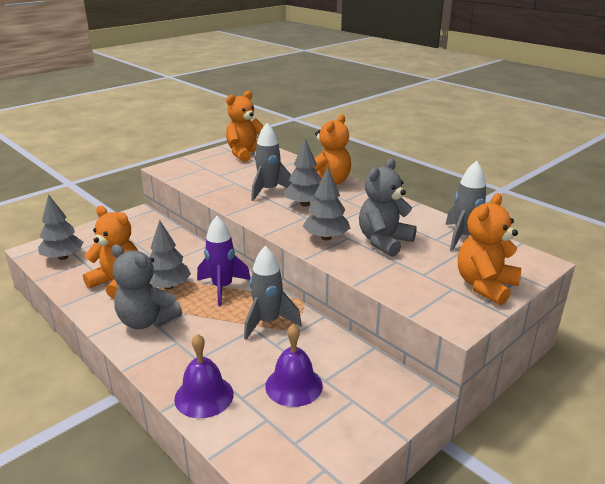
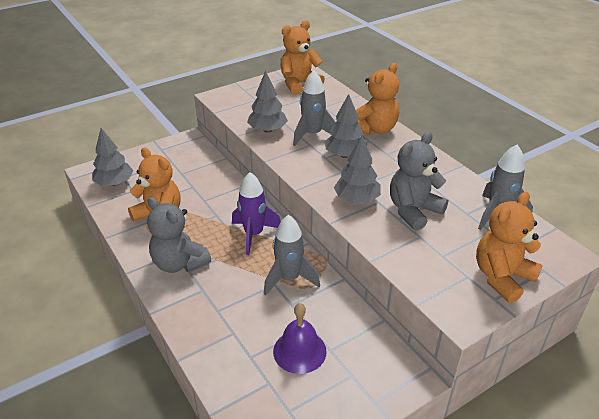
camera: 10 degrees right, 10 degrees up
grey tree [149,220,191,289] -> grey tree moved to [247,70,288,133]
purple bell [174,334,234,418] -> none

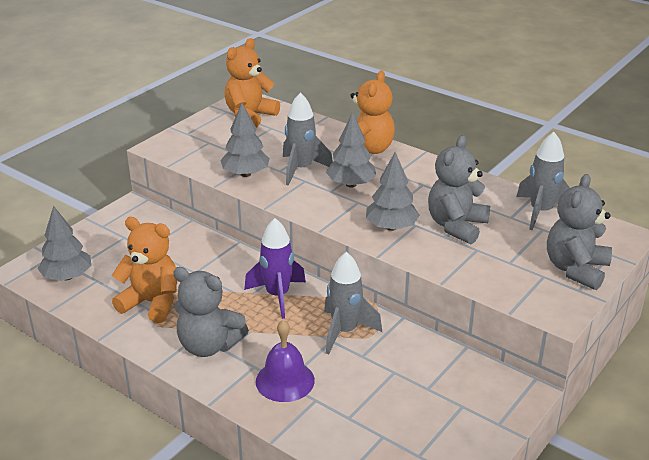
camera: 20 degrees left, 5 degrees down
purple bell [273,303,327,374] -> purple bell moved to [256,320,315,402]
orange teddy bear [476,192,543,303] -> grey teddy bear [547,174,612,290]

